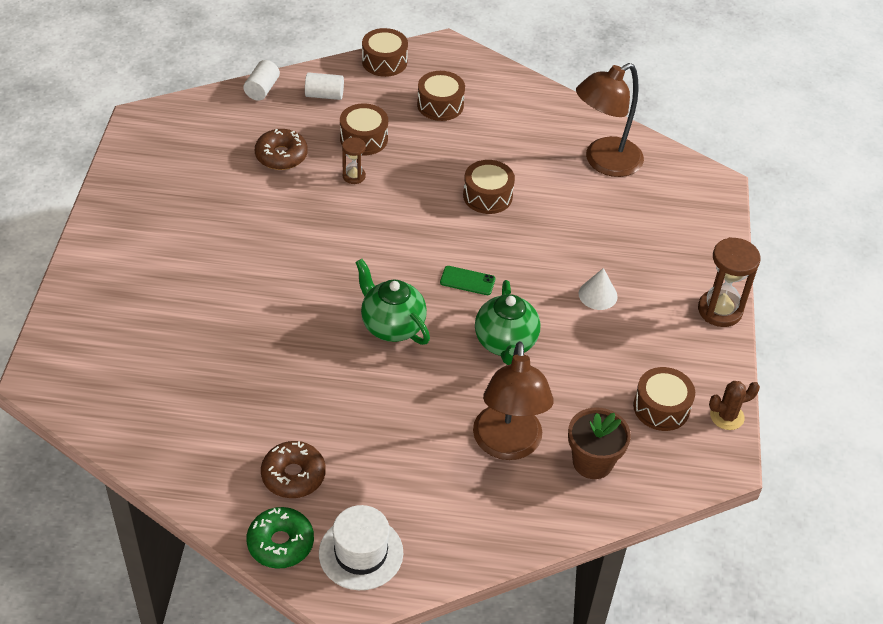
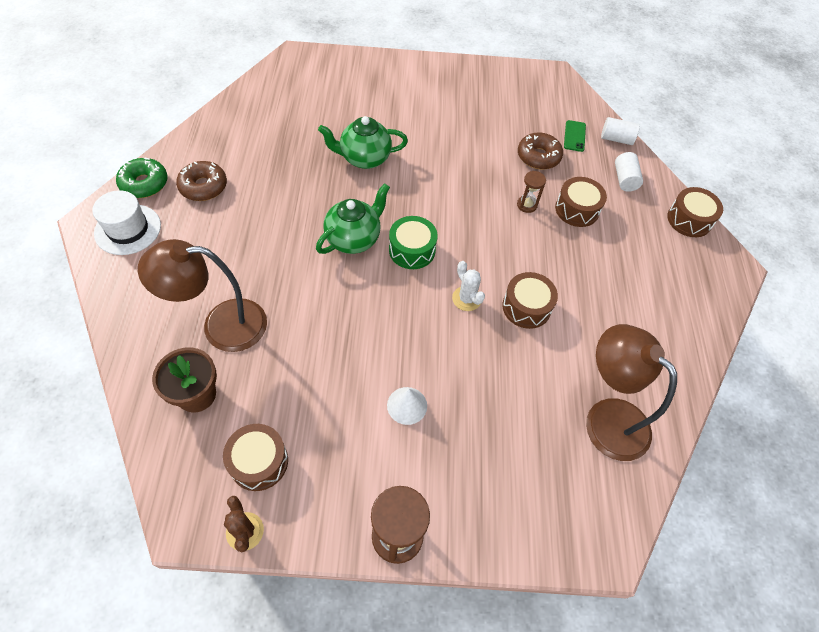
camera: 85 degrees right, 10 degrees up
brown drum [417,71,465,121] -> none
green phone [440,266,495,295] -> green phone moved to [564,120,586,152]
green teapot [475,280,541,365] -> green teapot moved to [318,116,408,169]
none -> green drum [389,216,438,269]
none -> white cactus [452,261,485,311]

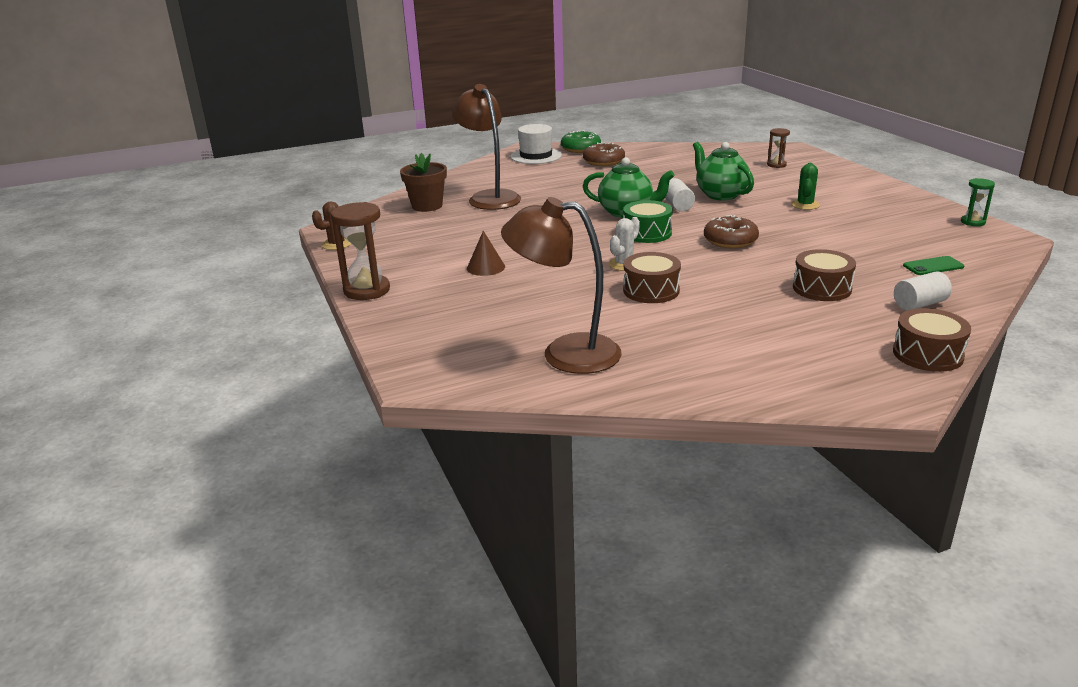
camera: 70 degrees right, 30 degrees down
brown drum [223,424,288,491] -> none
white cone [387,387,427,425] -> brown cone [467,231,505,276]
brown hourglass [517,171,546,213] -> brown hourglass moved to [767,128,790,168]
brown donut [518,132,563,169] -> brown donut moved to [704,215,759,248]
brown lamp [586,324,677,461] -> brown lamp turned 105 degrees counterclockwise [501,197,622,374]
white cylinder [601,117,640,145] -> white cylinder moved to [665,178,695,211]
none -> green cactus [791,163,820,210]
none -> green hourglass [961,178,995,226]

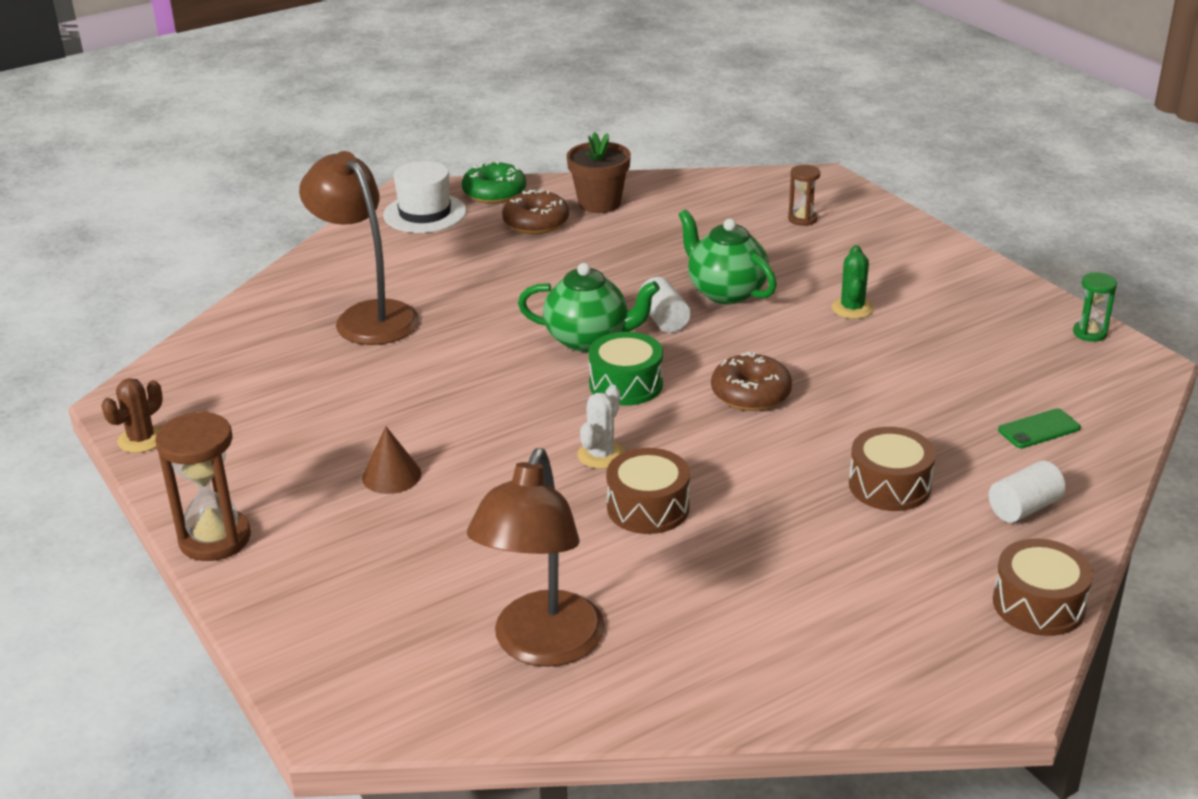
camera: 10 degrees left, 5 degrees up
brown flower pot [400,153,447,212] -> brown flower pot moved to [567,132,631,213]
brown lamp [501,197,622,374] -> brown lamp turned 75 degrees counterclockwise [467,448,605,667]

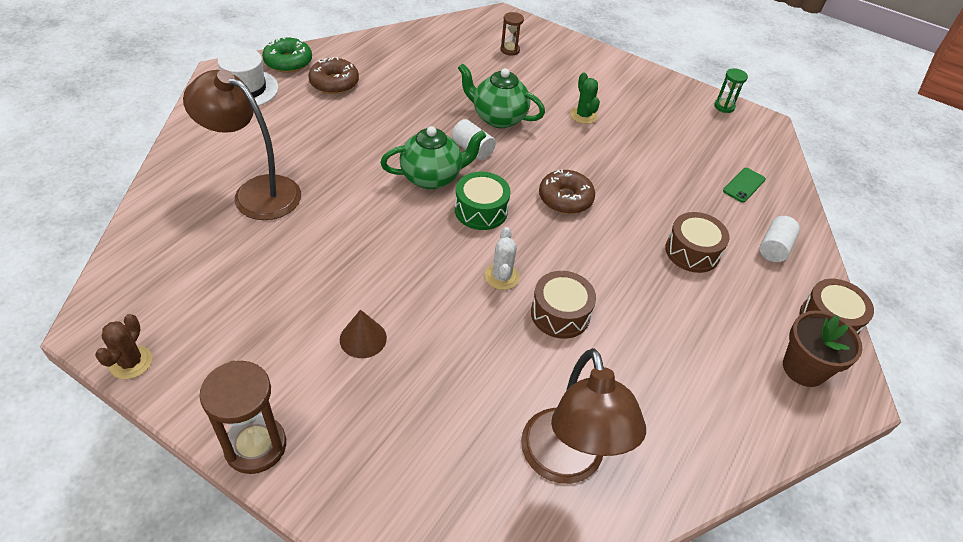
camera: 30 degrees left, 15 degrees up
brown flower pot [567,132,631,213] -> brown flower pot moved to [783,311,863,387]

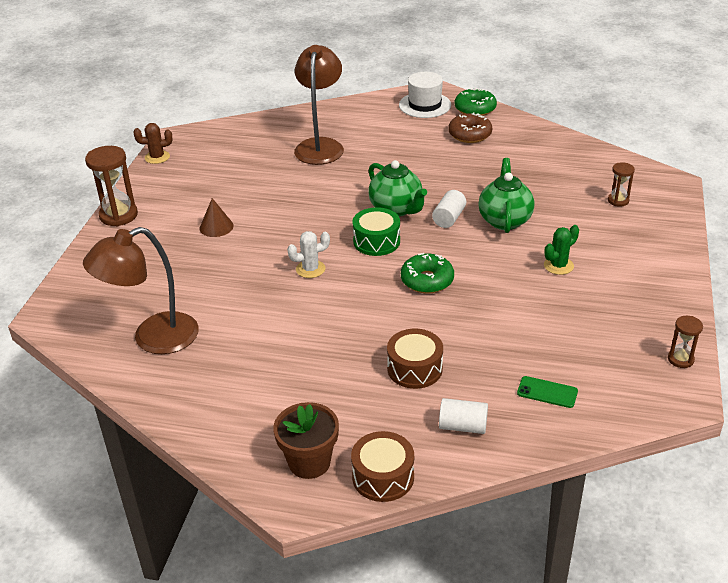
camera: 75 degrees right, 10 degrees down
brown drum [531,271,596,339] -> none
brown donut [539,169,595,214] -> green donut [401,253,454,293]
green hourglass [714,68,748,113] -> brown hourglass [668,316,703,368]

